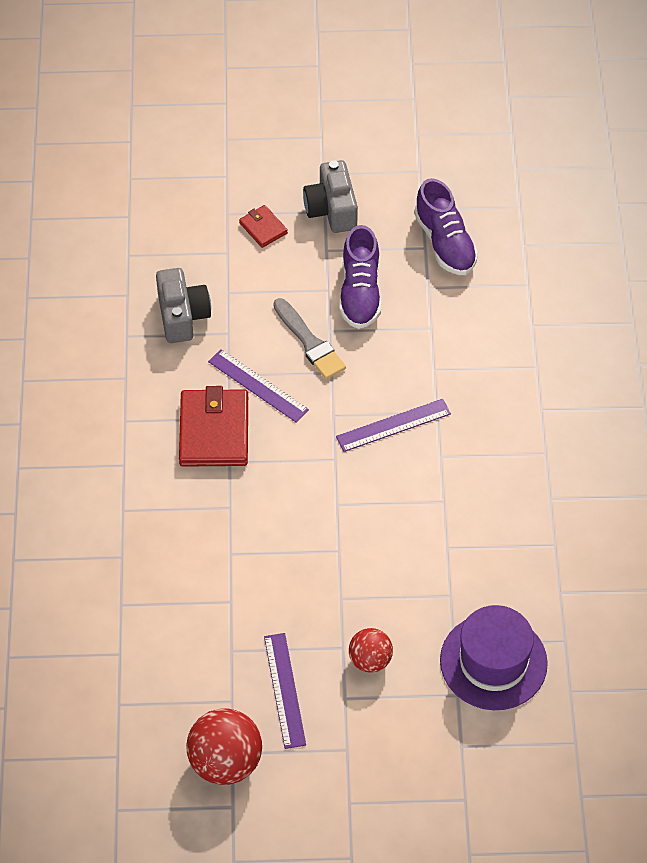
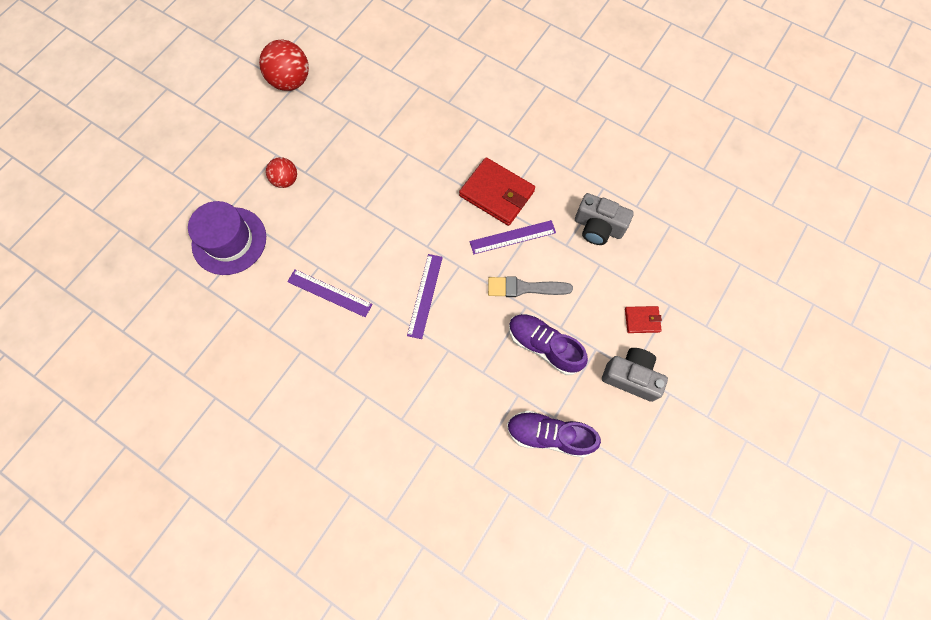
camera: 125 degrees right, 15 degrees up
purple ruler [264,633,306,749] -> purple ruler moved to [287,269,373,317]

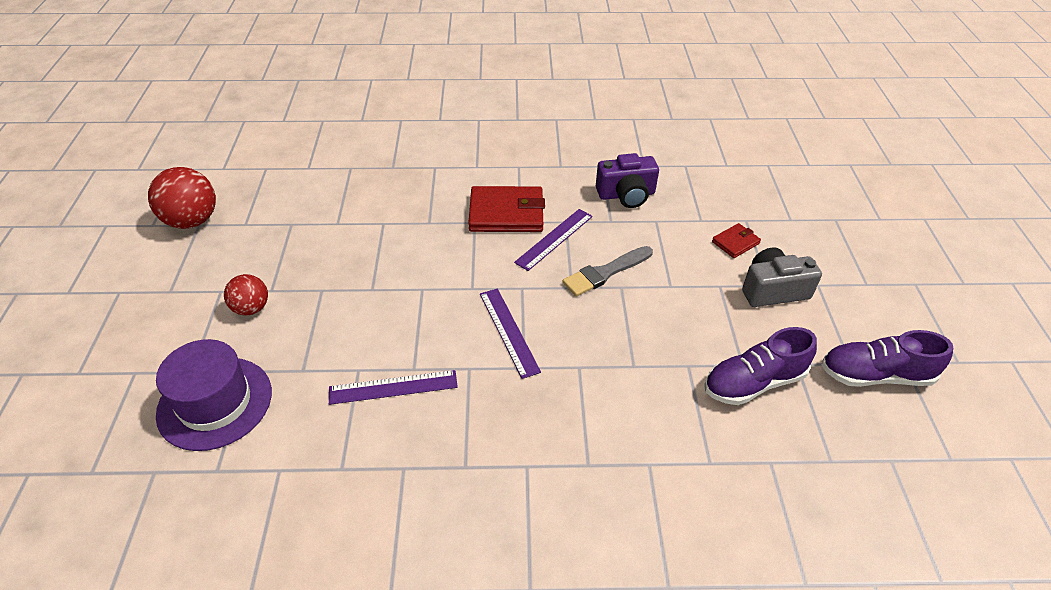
camera: 35 degrees left, 25 degrees down
purple shoe [509,314,588,375] -> purple shoe moved to [821,330,953,387]
grey camera [575,193,634,245] -> purple camera [596,153,659,208]

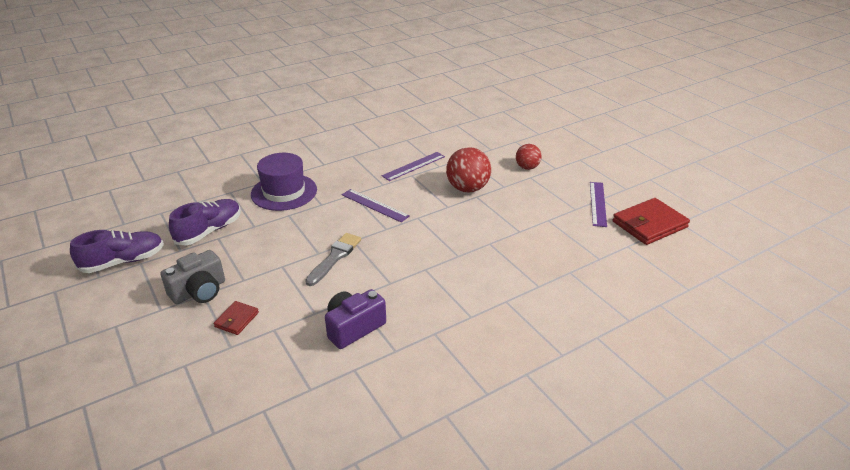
camera: 150 degrees right, 10 degrees down
red ball [148,167,216,229] -> red ball moved to [446,147,491,193]
purple hat [156,339,272,451] -> purple hat moved to [251,153,317,211]
red wallet [468,186,545,232] -> red wallet moved to [613,198,690,245]
purple ruler [514,209,593,271] -> purple ruler moved to [590,182,607,227]

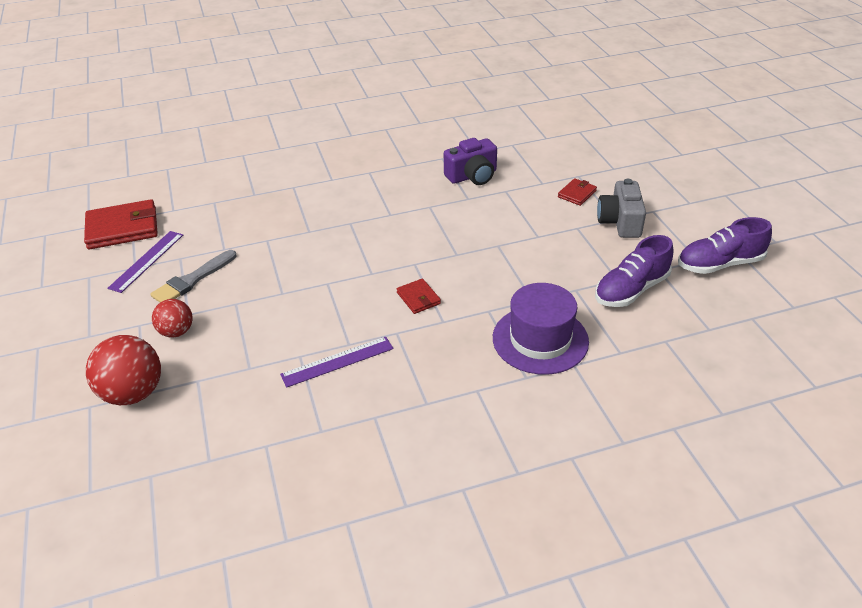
camera: 165 degrees left, 5 degrees up
grey camera [160,250,225,304] -> grey camera turned 60 degrees counterclockwise [597,179,646,238]
grey brush [305,233,361,286] -> grey brush moved to [150,250,236,302]
purple ruler [342,189,410,222] -> red wallet [397,278,441,314]
red ball [446,147,491,193] -> red ball moved to [86,335,161,405]

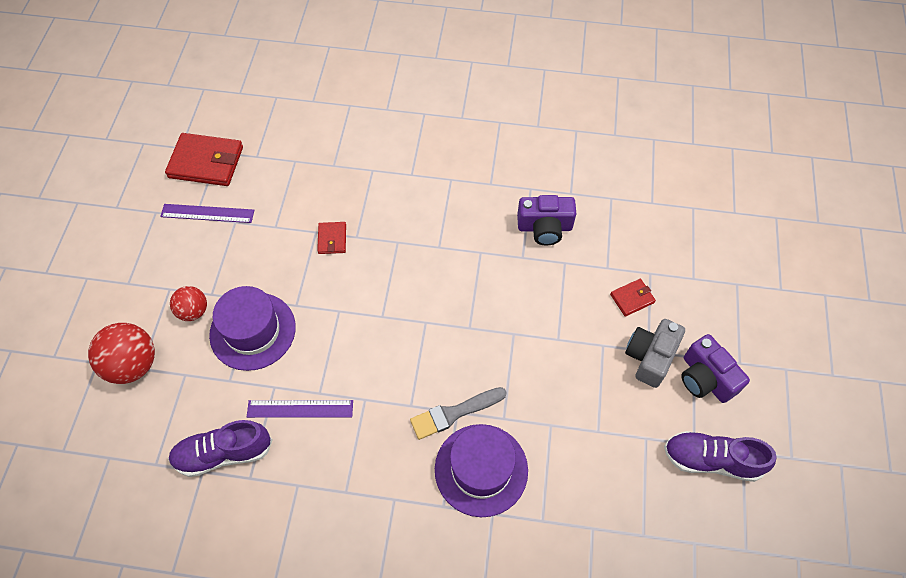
camera: 25 degrees right, 20 degrees up
purple ruler [107,231,183,293] -> purple ruler turned 45 degrees clockwise [160,204,254,223]
grey brush [150,250,236,302] -> grey brush moved to [410,387,507,440]
red wallet [397,278,441,314] -> red wallet moved to [317,222,346,254]
purple shoe [595,235,673,307] -> purple shoe moved to [168,420,272,477]
none -> purple hat [209,286,296,371]
none -> purple camera [681,334,750,403]

